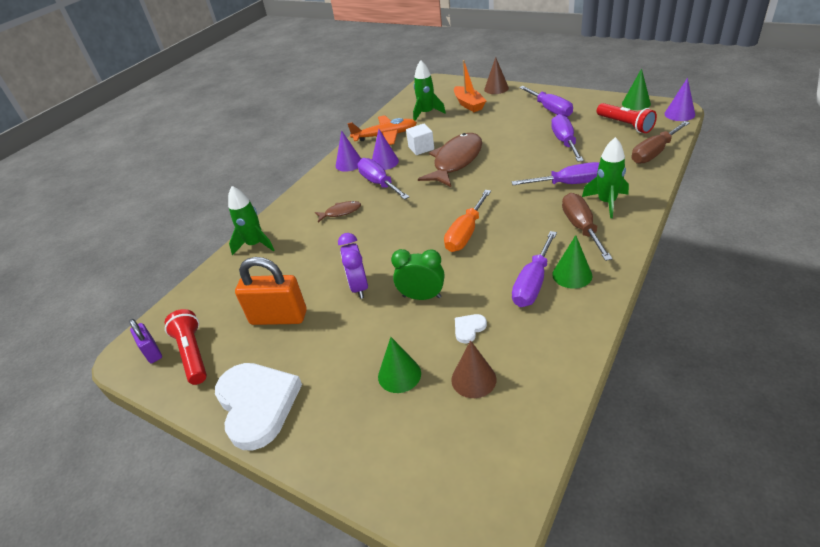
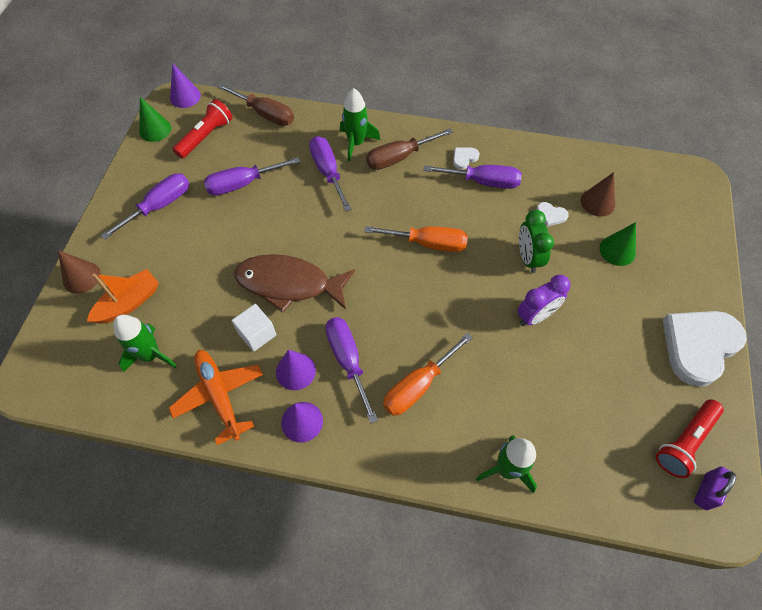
camera: 115 degrees left, 20 degrees up
orange padlock [235,257,307,325] -> none
brown fish [315,201,361,222] -> orange screwdriver [383,333,473,416]
purple screwdriver [357,158,409,200] -> purple screwdriver turned 120 degrees clockwise [325,317,378,423]
green cone [552,235,592,289] -> white heart [453,148,480,170]

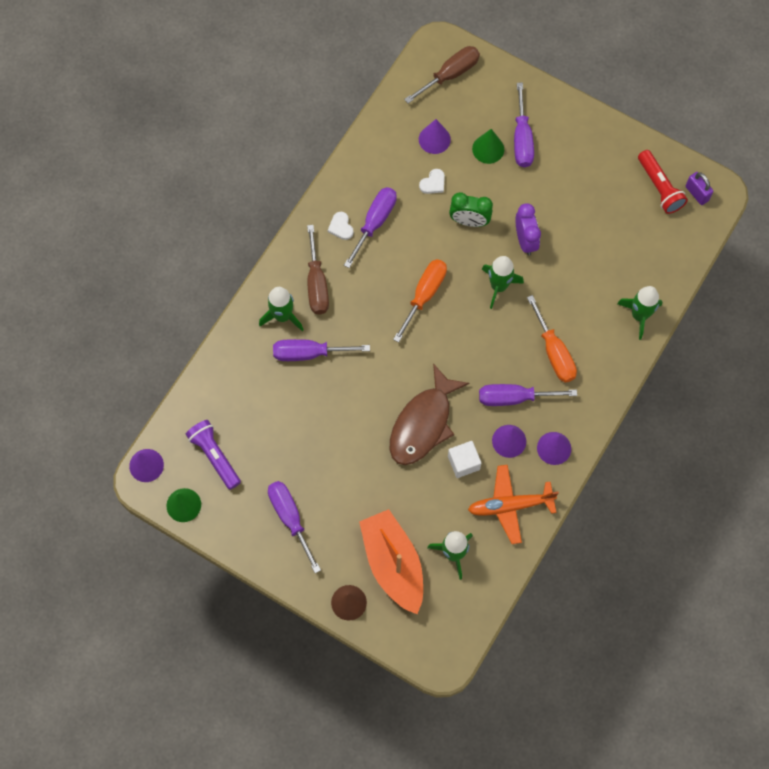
camera: 70 degrees left, 10 degrees up
orange boat [87,269,159,324] -> orange boat [359,509,423,614], size x1.55
red flashlight [173,99,233,159] -> purple flashlight [186,420,241,490]
purple screwdriver [204,157,300,195] -> purple screwdriver moved to [514,83,534,167]
brown screwdriver [218,84,294,126] -> brown screwdriver moved to [404,46,480,103]
brown cone [581,172,615,217] -> purple cone [419,119,451,154]
white heart [663,311,747,387] -> none
none -> green rocket [482,256,524,309]

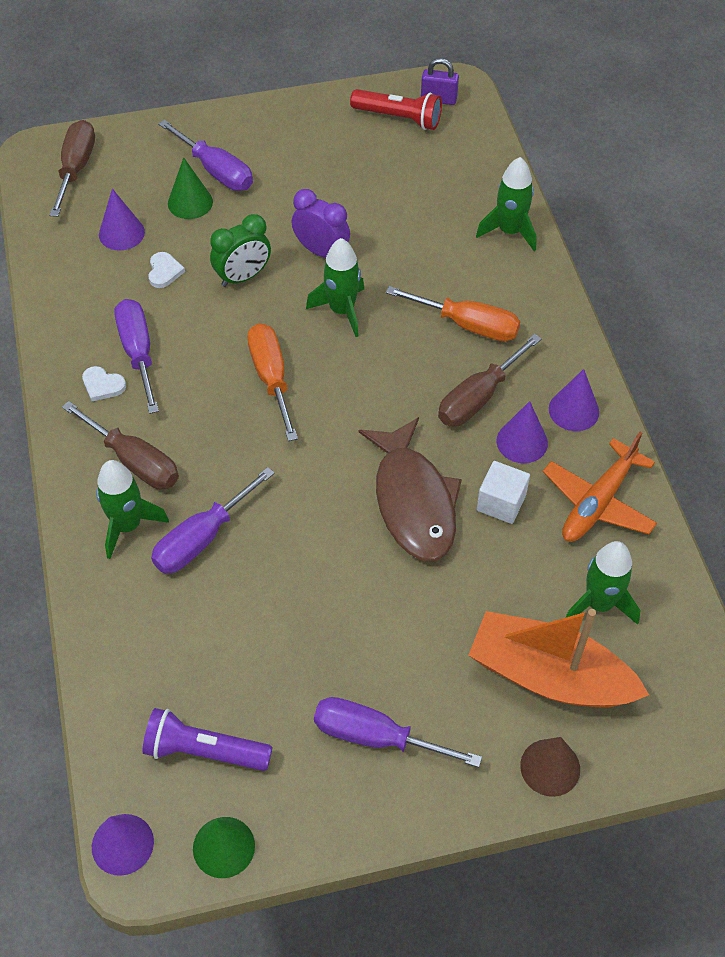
camera: 45 degrees left, 15 degrees down
purple screwdriver [479,384,577,406] -> brown screwdriver [438,334,542,427]

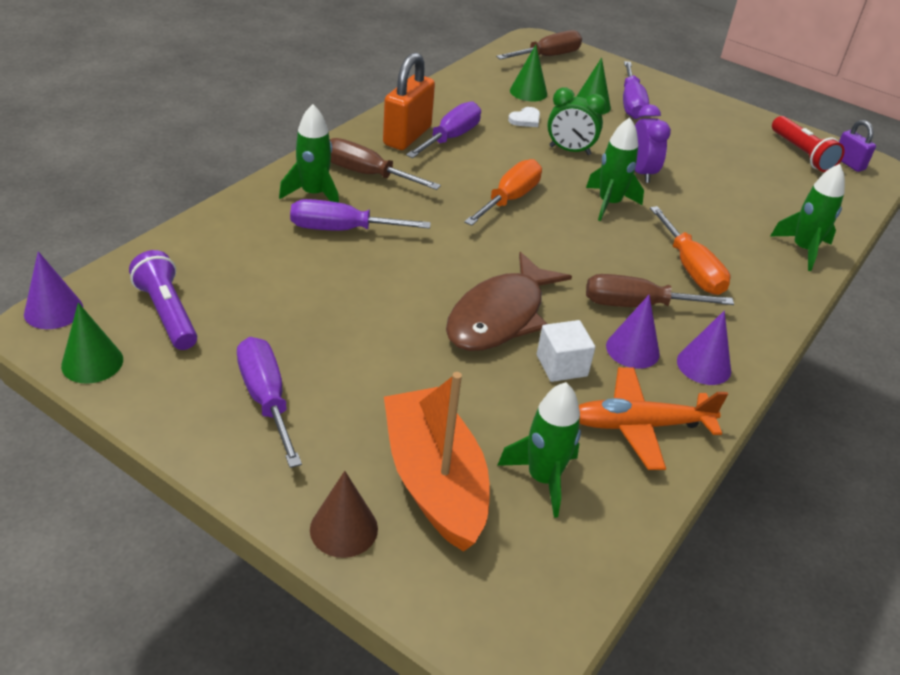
camera: 45 degrees right, 15 degrees down
brown screwdriver [62,401,179,489] -> brown screwdriver turned 120 degrees clockwise [330,138,441,190]
white heart [82,366,126,401] -> orange padlock [383,52,435,150]
purple cone [99,188,145,250] -> green cone [510,45,547,101]

